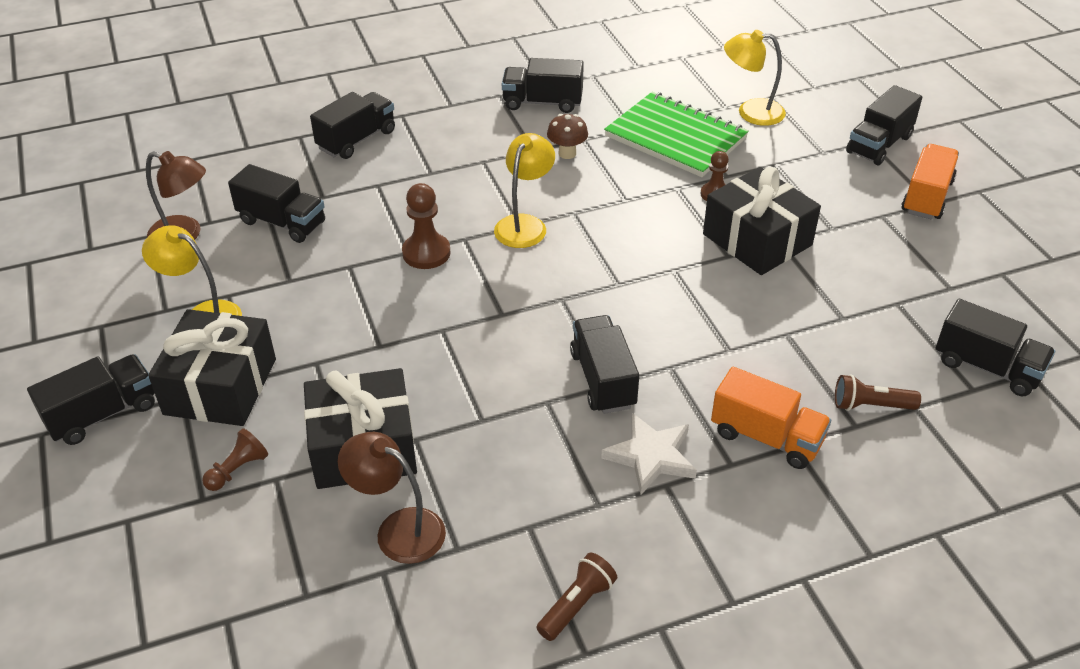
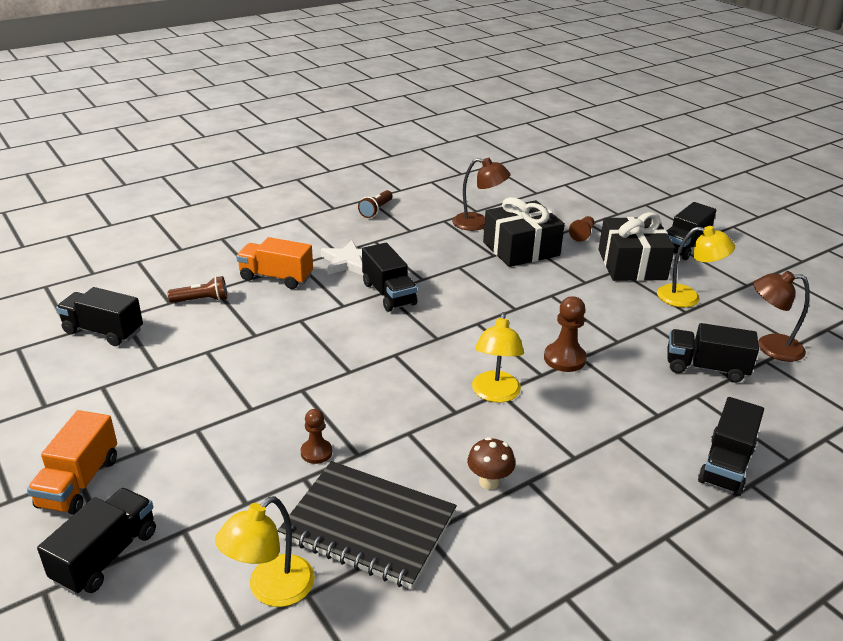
camera: 165 degrees right, 10 degrees down
black truck [502,58,584,113] -> none
green notebook [604,92,749,177] -> black notebook [278,461,457,589]
black gift [703,167,821,275] -> none
yellow lamp [724,30,786,126] -> yellow lamp turned 135 degrees clockwise [215,496,315,607]

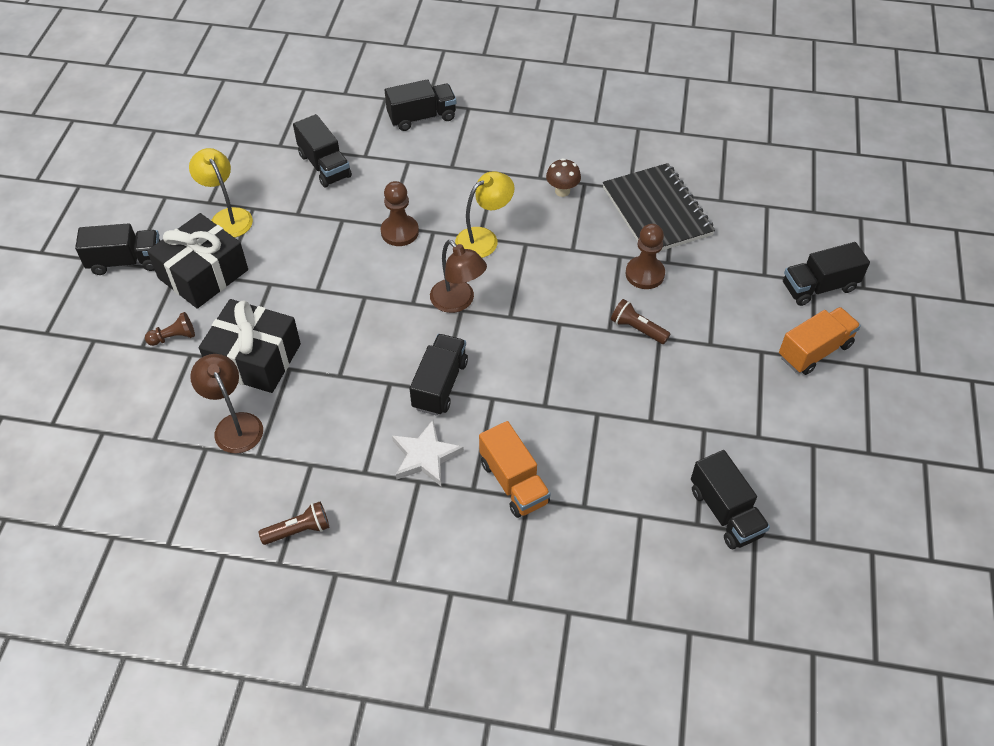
camera: 135 degrees left, 20 degrees up
brown flashlight [168,276,227,303] -> brown flashlight moved to [611,299,670,344]
yellow lamp [215,496,315,607] -> none
brown pawn [301,409,332,464] -> brown pawn [625,224,665,289], size x1.55
brown lamp [753,271,810,362] -> brown lamp moved to [430,240,487,313]

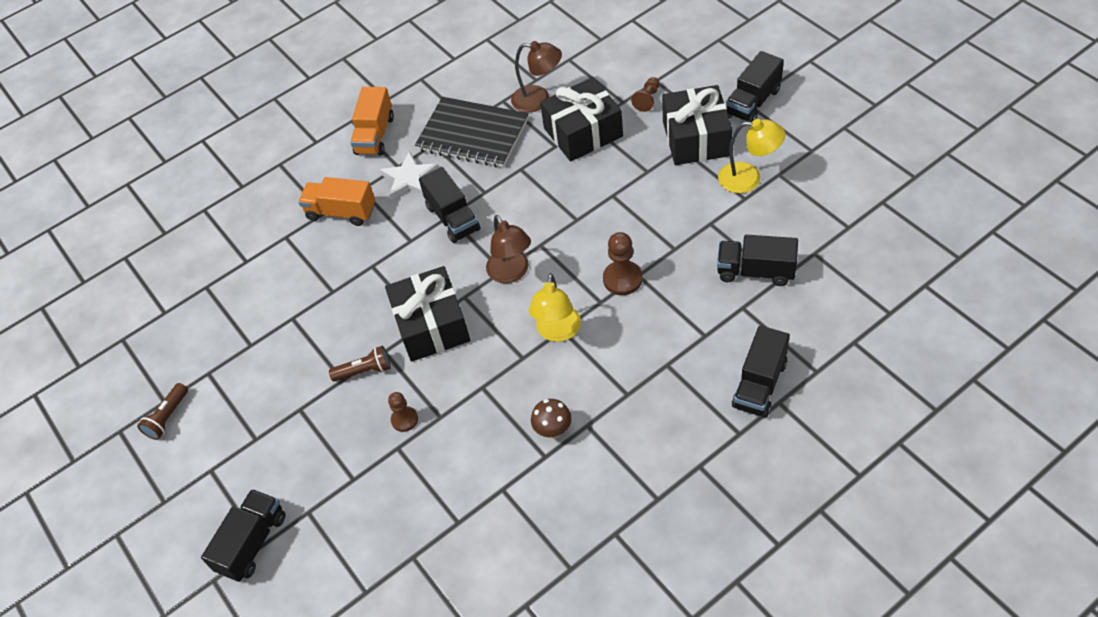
camera: 140 degrees right, 0 degrees up
brown flashlight [259,502,329,545] -> brown flashlight moved to [137,383,188,440]
brown lamp [430,240,487,313] -> brown lamp turned 120 degrees counterclockwise [486,215,531,283]
black notebook [603,163,715,251] -> black notebook moved to [415,97,528,168]
brown pawn [625,224,665,289] -> brown pawn [388,392,418,432], size x0.65
black truck [691,450,770,549] -> none
orange truck [779,307,861,375] -> orange truck moved to [350,87,394,155]
none -> black gift [385,266,470,362]

